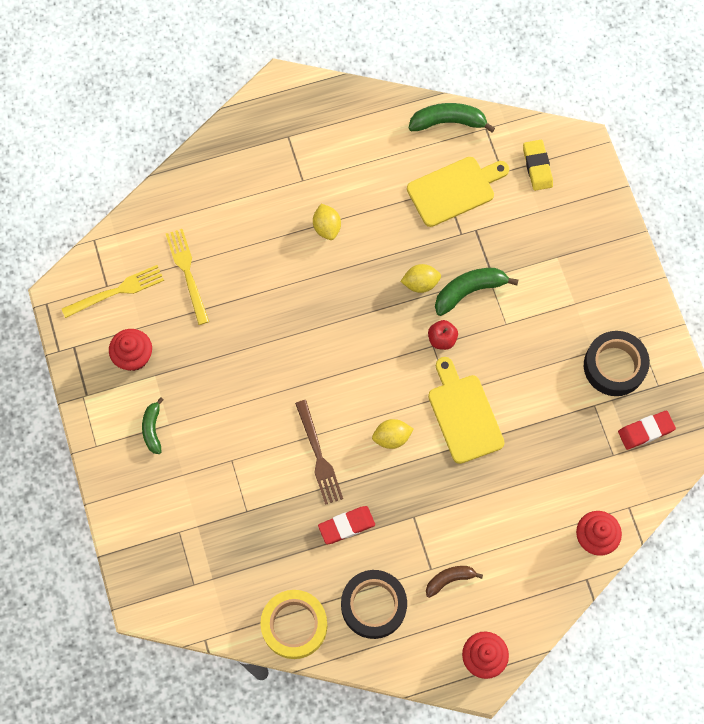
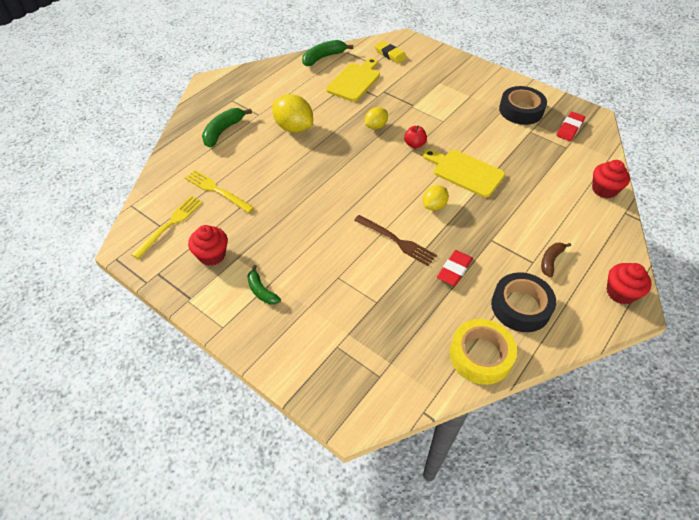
camera: 35 degrees left, 20 degrees down
yellow lemon [313,204,341,240] -> yellow lemon [272,94,313,133], size x1.70
green banana [435,268,518,316] -> green banana moved to [202,108,252,147]

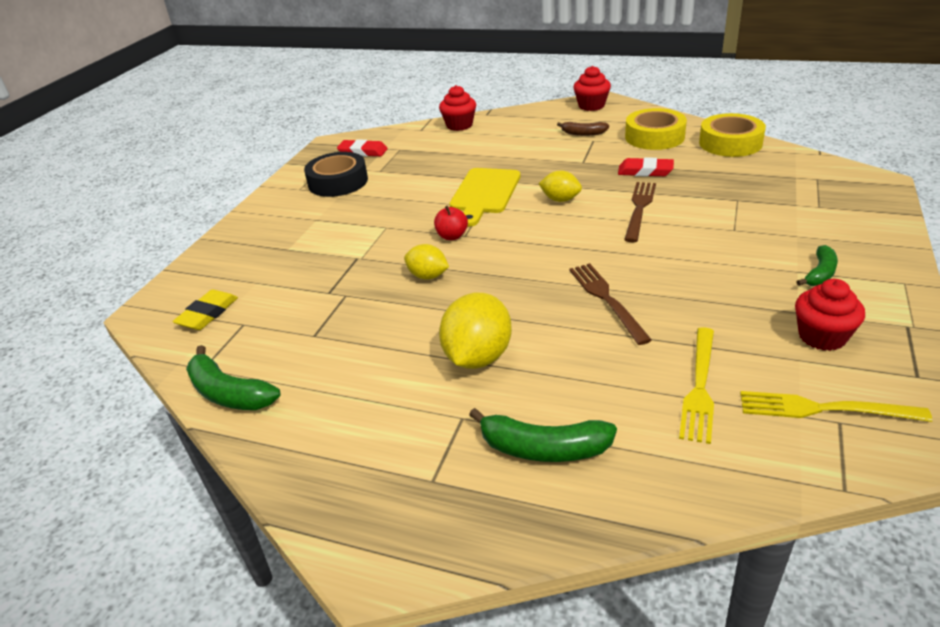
camera: 105 degrees left, 15 degrees down
yellow cutting board [326,58,380,102] -> none
black tape [491,272,556,332] -> yellow tape [625,108,687,150]
none -> brown fork [569,263,652,345]

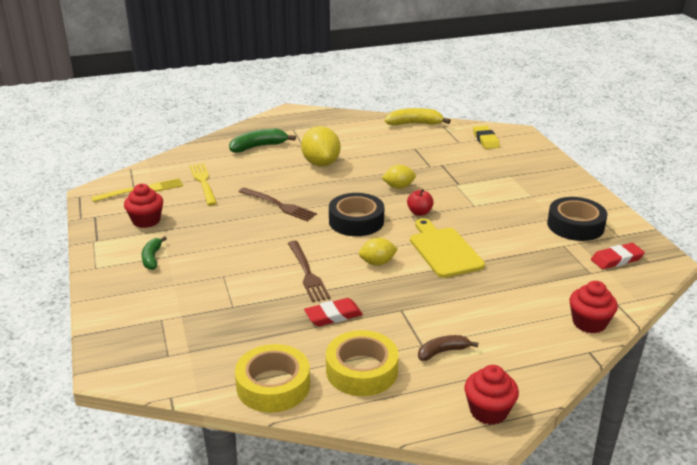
camera: 140 degrees right, 5 degrees down
green banana [186,345,281,410] -> yellow banana [385,108,451,126]
none -> black tape [329,193,384,236]

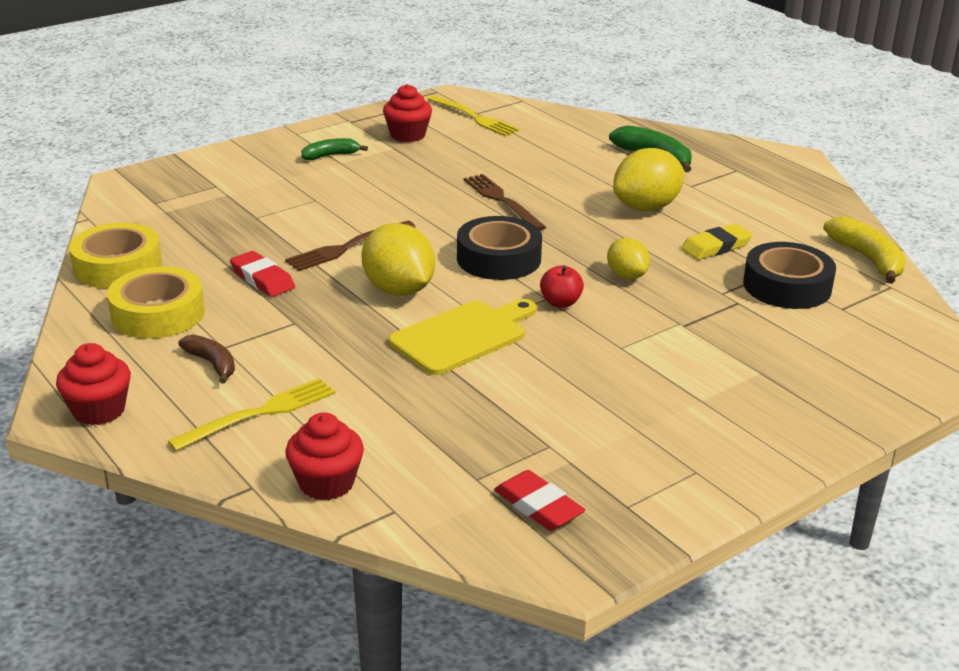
camera: 70 degrees right, 0 degrees up
yellow fork [190,163,217,206] -> yellow fork moved to [168,378,336,451]
brown fork [239,188,317,221] -> brown fork turned 135 degrees clockwise [464,174,546,231]
yellow lemon [359,237,398,266] -> yellow lemon [361,223,435,296], size x1.70
yellow eraser [473,126,500,149] -> yellow eraser moved to [681,224,753,260]
black tape [547,197,607,241] -> black tape moved to [743,242,836,309]

